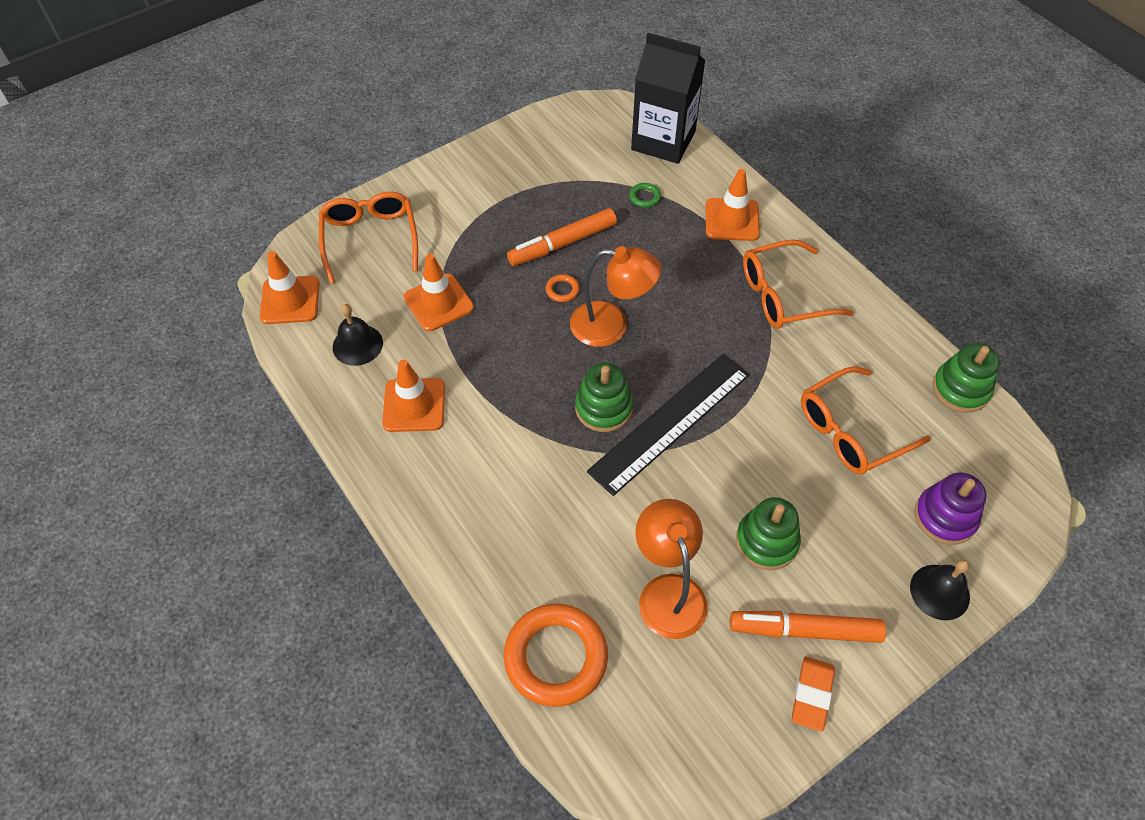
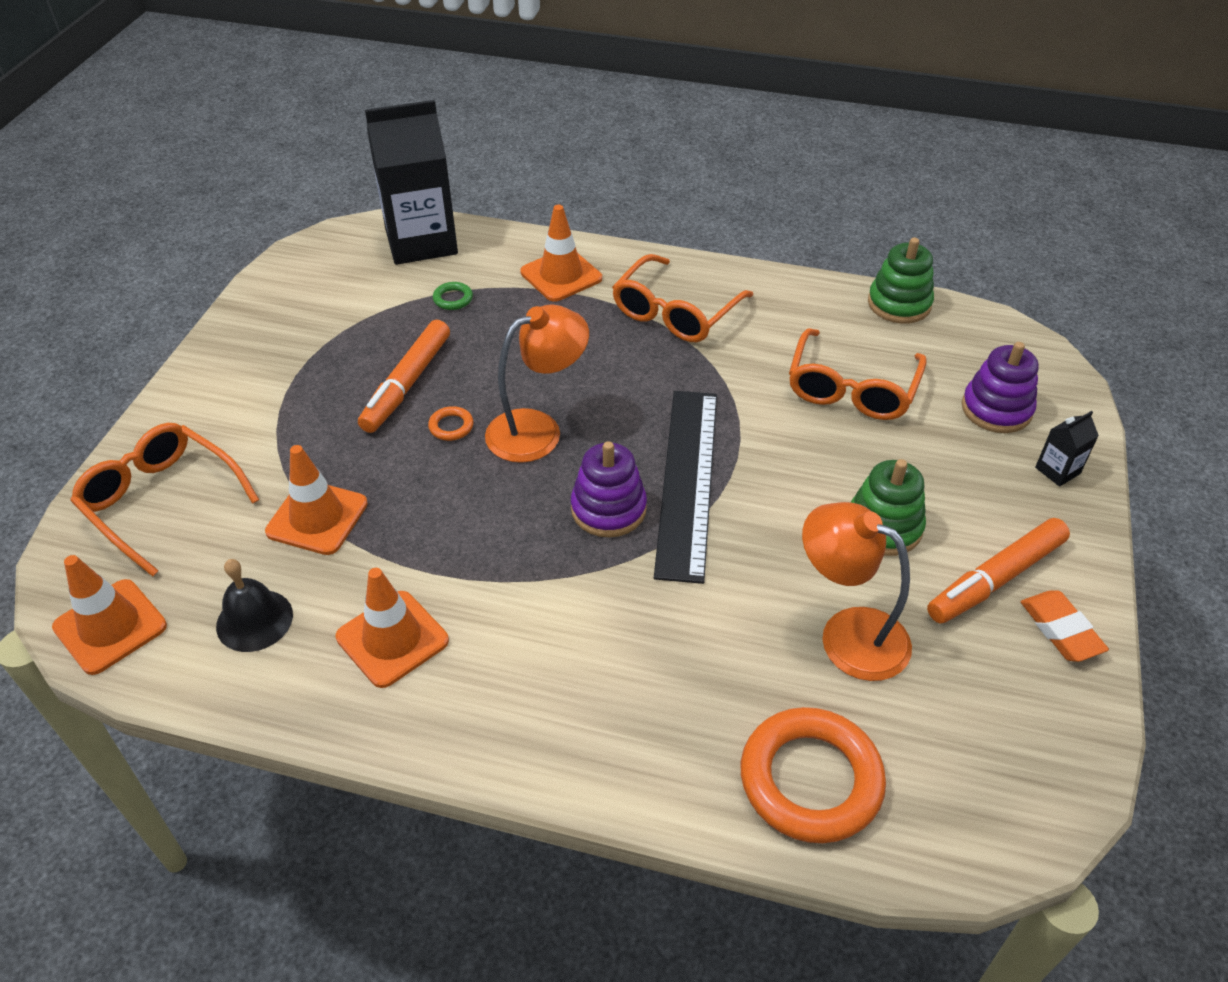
camera: 40 degrees left, 10 degrees down
green stacking toy [575,362,633,432] -> purple stacking toy [571,441,647,537]
black bell [910,559,970,620] -> black carton [1035,411,1099,487]

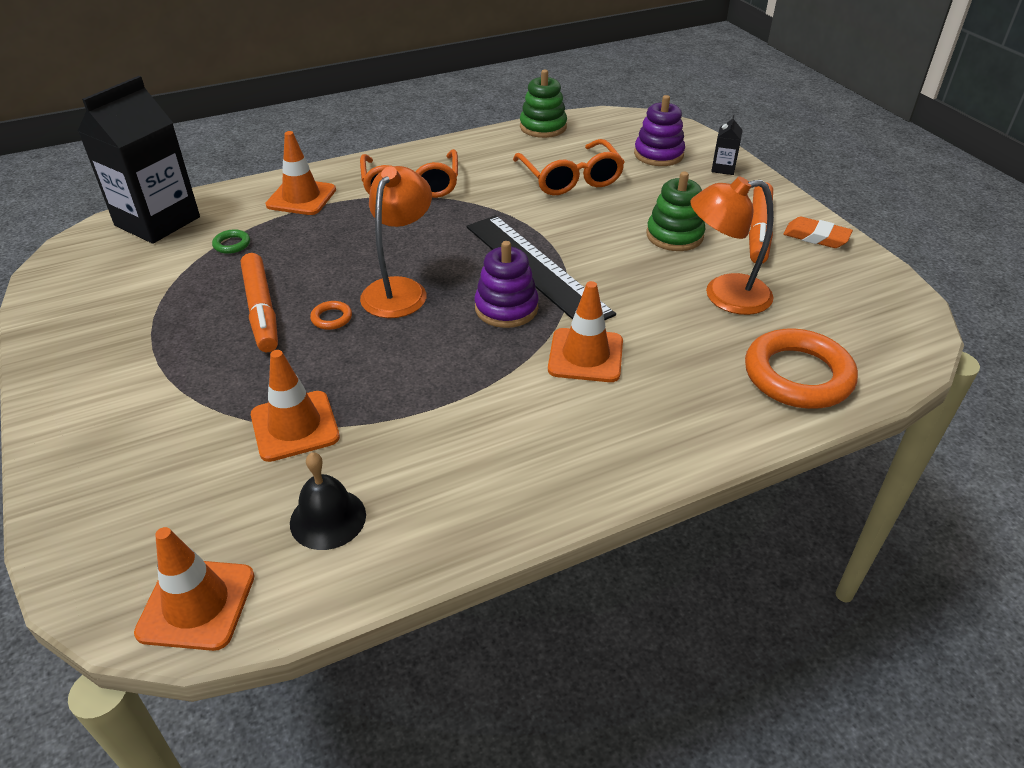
camera: 40 degrees left, 5 degrees down
orange glasses [70,423,259,577] -> none
orange traffic cone [336,568,449,688] -> orange traffic cone moved to [548,281,623,382]

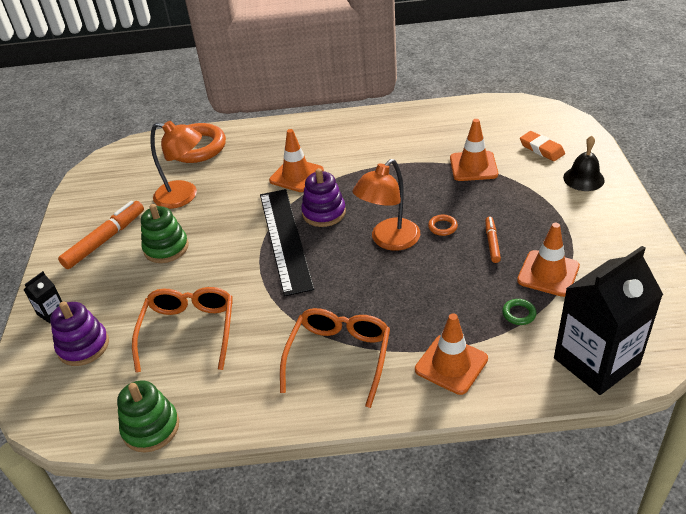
camera: 155 degrees left, 0 degrees up
orange traffic cone [134,527,255,651] -> orange traffic cone moved to [517,223,580,297]
orange marker [241,253,278,352] -> orange marker [485,217,501,263], size x0.57
black bell [290,452,366,550] -> black bell moved to [563,136,605,191]
orange eraser [783,217,853,248] -> orange eraser moved to [520,131,565,161]

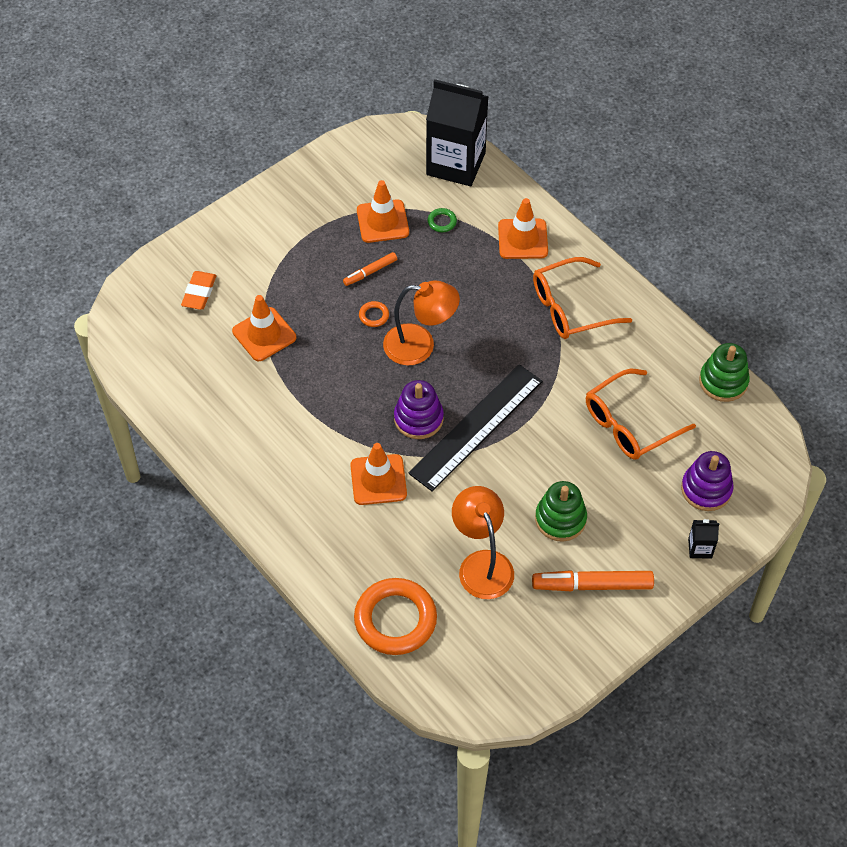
camera: 130 degrees left, 15 degrees up
black bell [563,136,605,191] -> none

